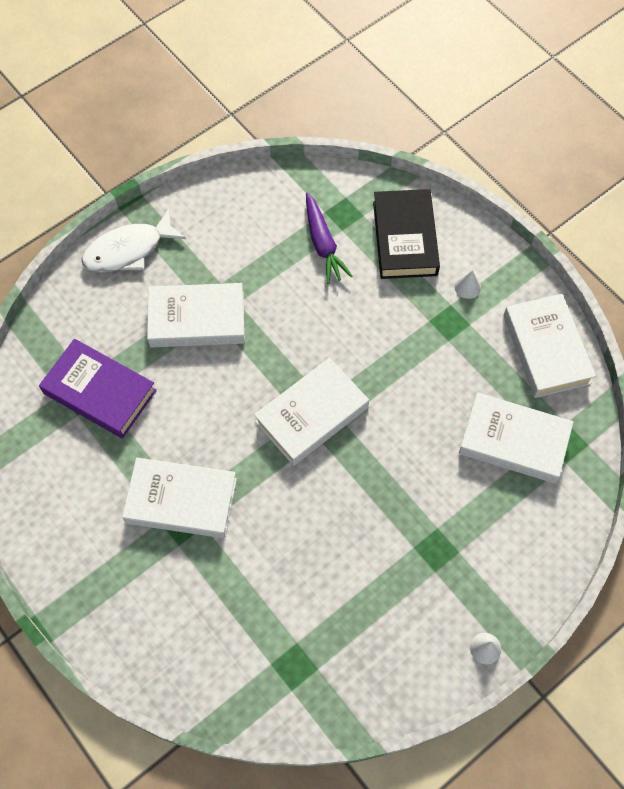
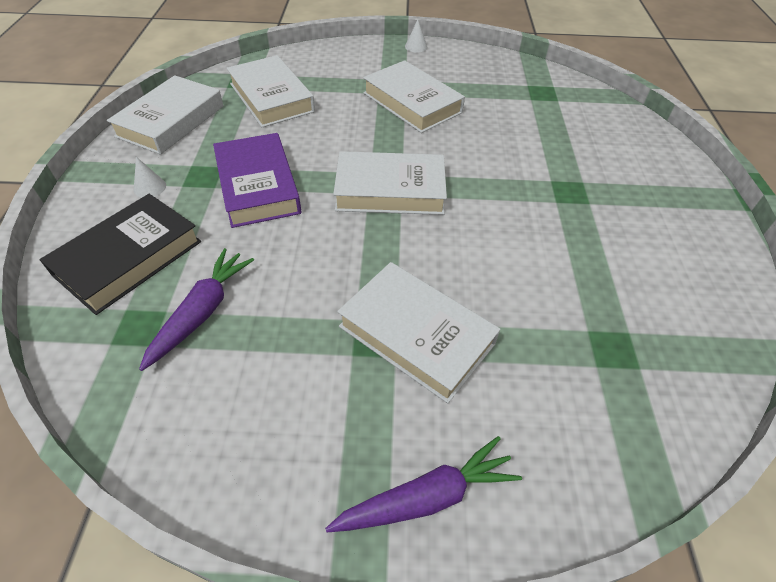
camera: 140 degrees left, 15 degrees down
purple book [39,339,157,438] -> purple book moved to [213,133,302,228]
white fish [82,209,186,272] -> purple carrot [325,436,522,532]
white book [122,458,237,538] -> white book moved to [363,60,465,133]

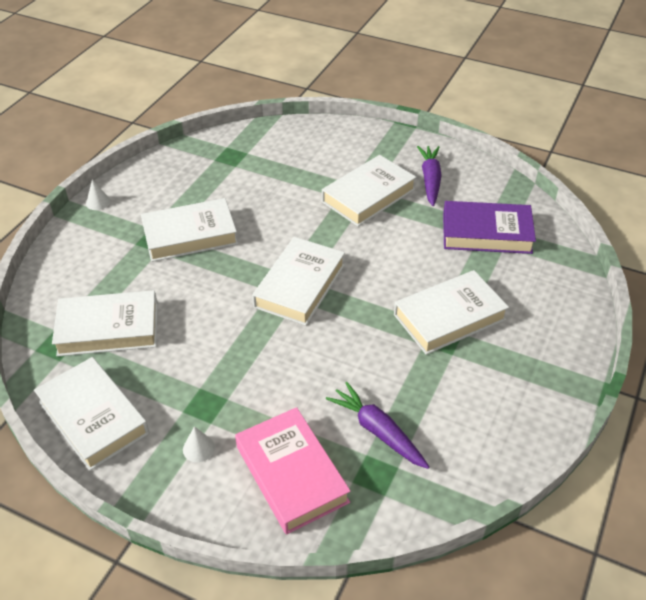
camera: 65 degrees left, 5 degrees down
black book [40,194,201,315] -> pink book [235,407,351,535]
purple book [213,133,302,228] -> purple book moved to [443,201,536,254]
purple carrot [325,436,522,532] -> purple carrot moved to [417,146,442,206]
none -> white book [322,155,417,226]

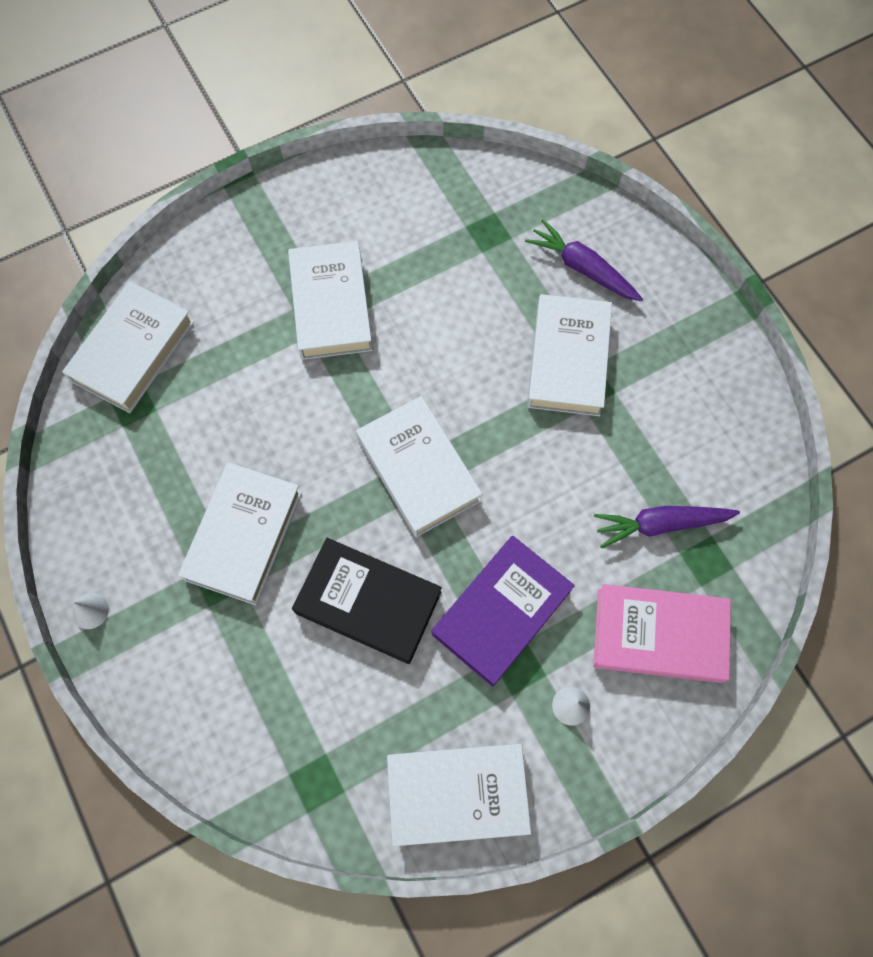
camera: 55 degrees left, 25 degrees up
white book [52,290,158,356] -> white book moved to [62,281,194,413]
purple carrot [417,146,442,206] -> purple carrot moved to [525,219,643,301]
purple book [443,201,536,254] -> purple book moved to [432,536,575,687]
none -> black book [292,538,442,664]

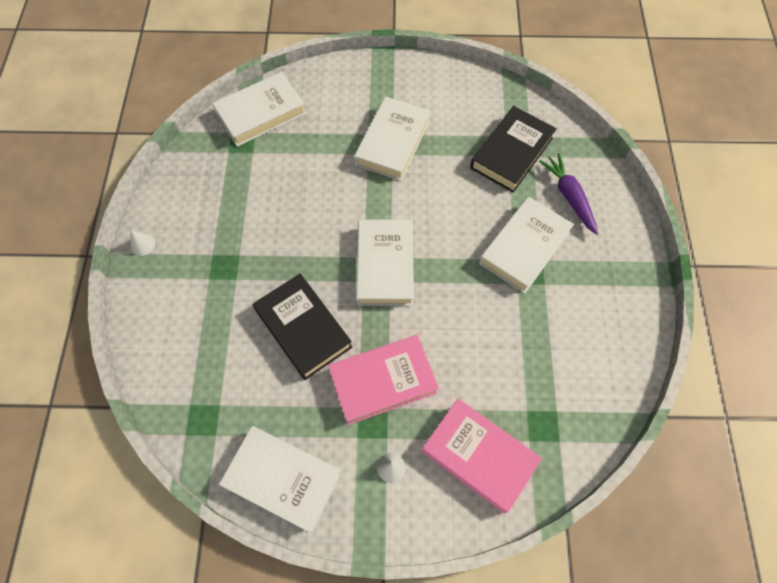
camera: 30 degrees right, 5 degrees down
white book [178,462,302,605] -> none
purple book [432,536,575,687] -> pink book [328,335,439,425]
purple carrot [594,506,740,548] -> none
none -> black book [470,106,557,193]

